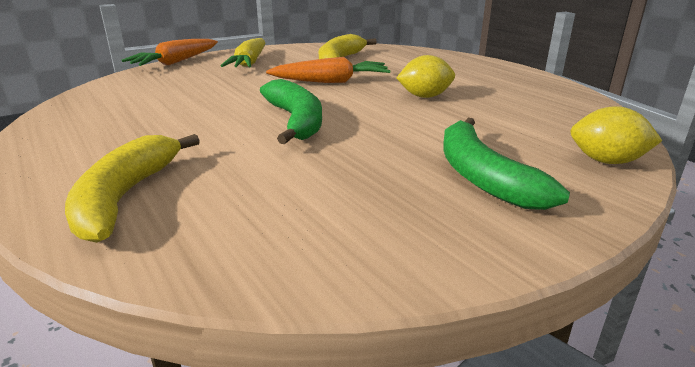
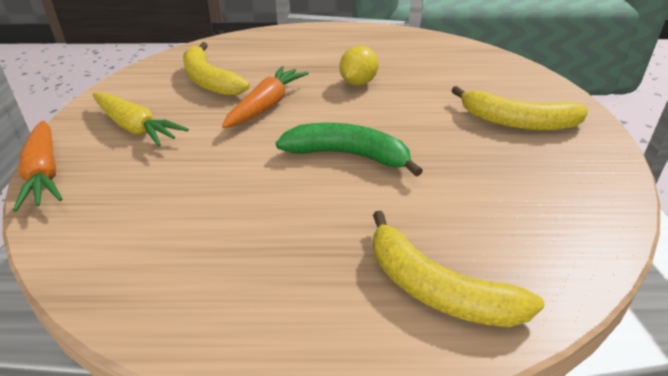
camera: 55 degrees left, 10 degrees up
green banana [443,118,570,210] -> yellow banana [451,86,588,131]
yellow lemon [570,106,662,164] -> none

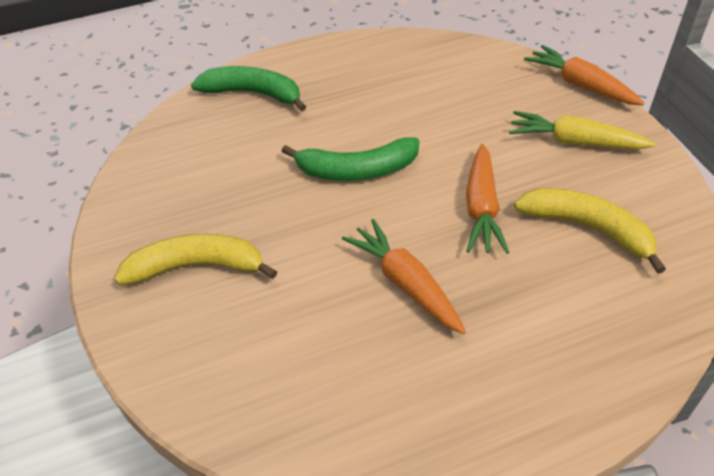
camera: 160 degrees right, 10 degrees up
yellow lemon [340,46,379,86] -> orange carrot [342,219,466,334]
yellow banana [373,211,544,327] -> green banana [191,66,306,112]

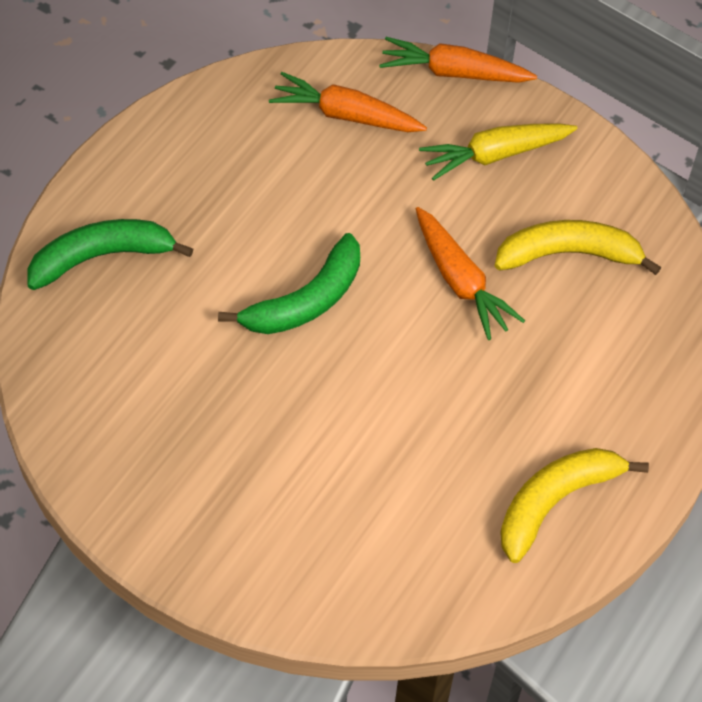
camera: 40 degrees left, 10 degrees up
yellow banana [114,233,277,285] -> yellow banana moved to [500,448,649,563]
orange carrot [342,219,466,334] -> orange carrot moved to [269,72,427,132]

